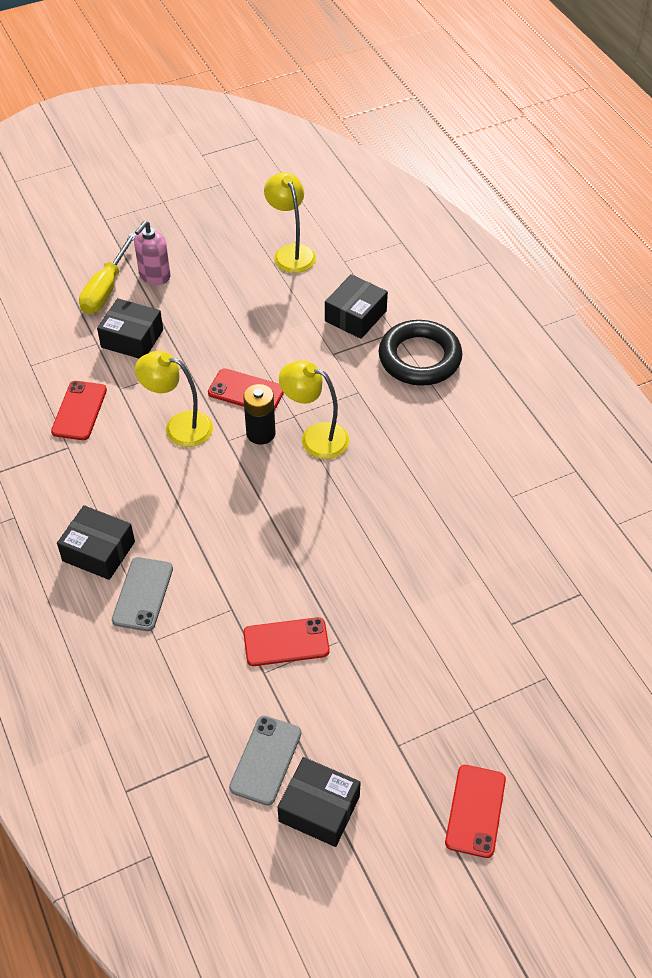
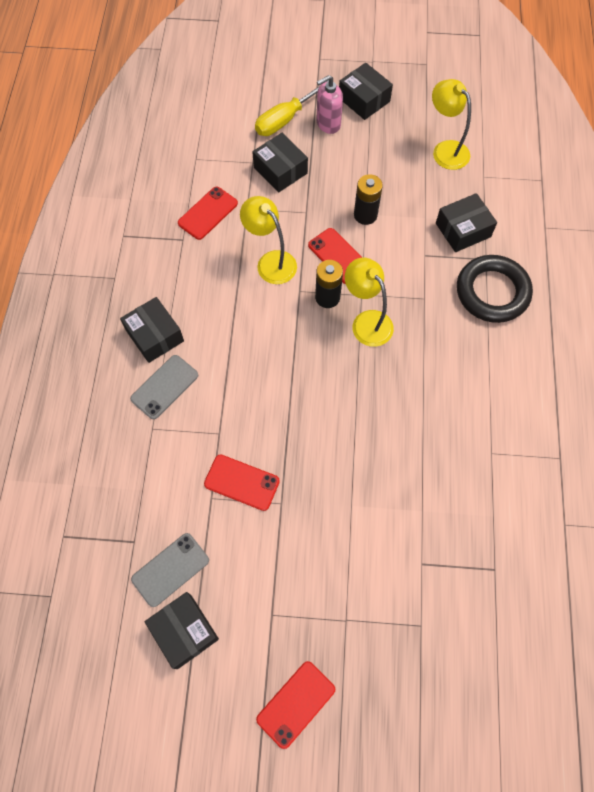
camera: 30 degrees right, 15 degrees up
yellow lamp [264,172,316,273] -> yellow lamp turned 45 degrees counterclockwise [432,79,471,170]
none -> black box [339,63,393,120]
none -> black battery [354,174,383,225]

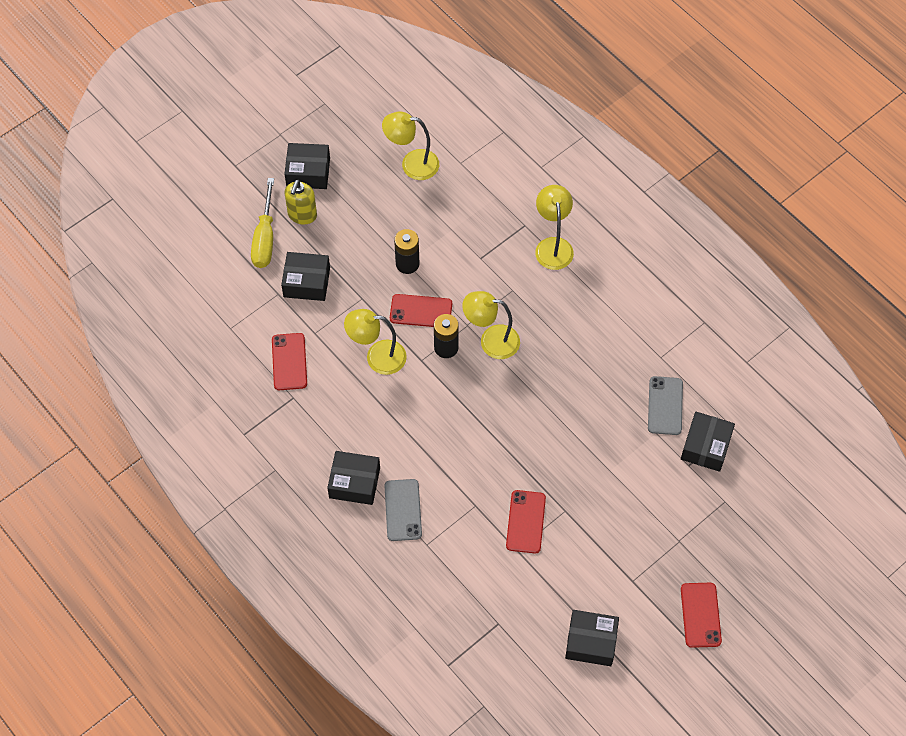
camera: 45 degrees left, 5 degrees down
grey phone [131,533,209,607] -> grey phone moved to [648,376,683,435]
red phone [204,454,280,511] -> red phone turned 60 degrees counterclockwise [506,490,546,553]
pink soap dispenser [316,75,343,134] -> yellow soap dispenser [284,180,317,224]
black box [436,193,497,252] -> black box moved to [681,412,735,472]
black ring [457,255,533,323] -> yellow lamp [535,185,574,270]

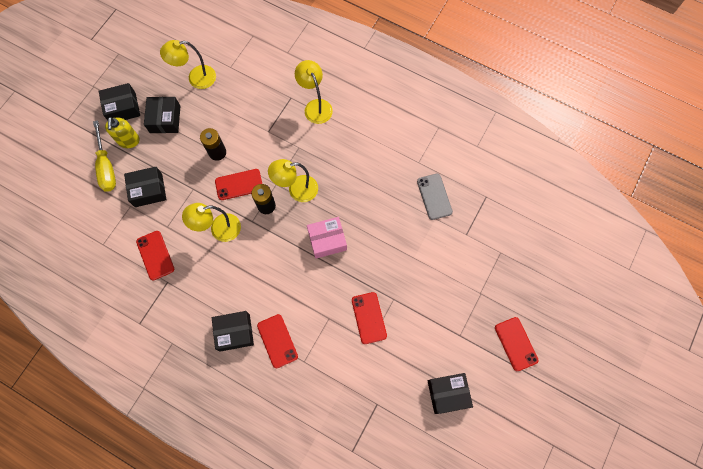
camera: 20 degrees left, 10 degrees up
grey phone [384,479,422,541] -> red phone [257,314,298,368]
black box [681,412,735,472] -> black box moved to [144,97,180,133]
none -> pink box [307,217,347,259]

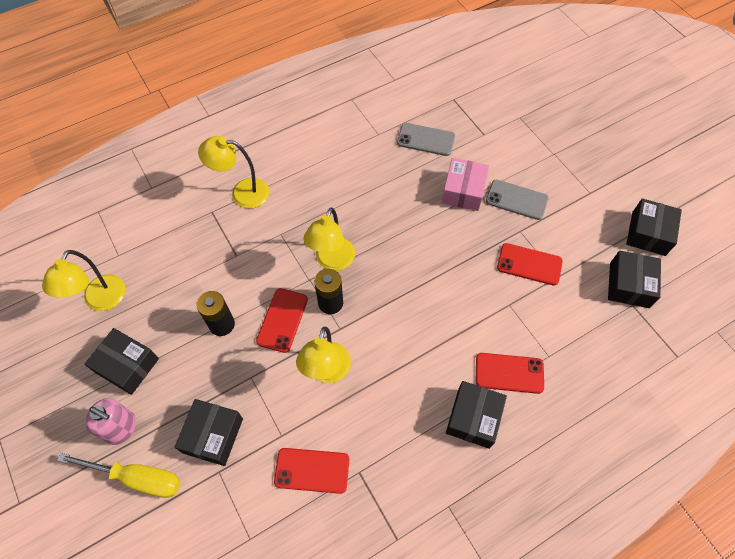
camera: 60 degrees left, 10 degrees down
black box [99,83,140,120] -> black box moved to [608,251,661,308]
yellow soap dispenser [105,117,140,148] -> pink soap dispenser [85,398,136,445]
pink box [307,217,347,259] -> pink box moved to [442,158,489,211]
red phone [495,317,539,371] -> none
none -> grey phone [486,180,549,220]

